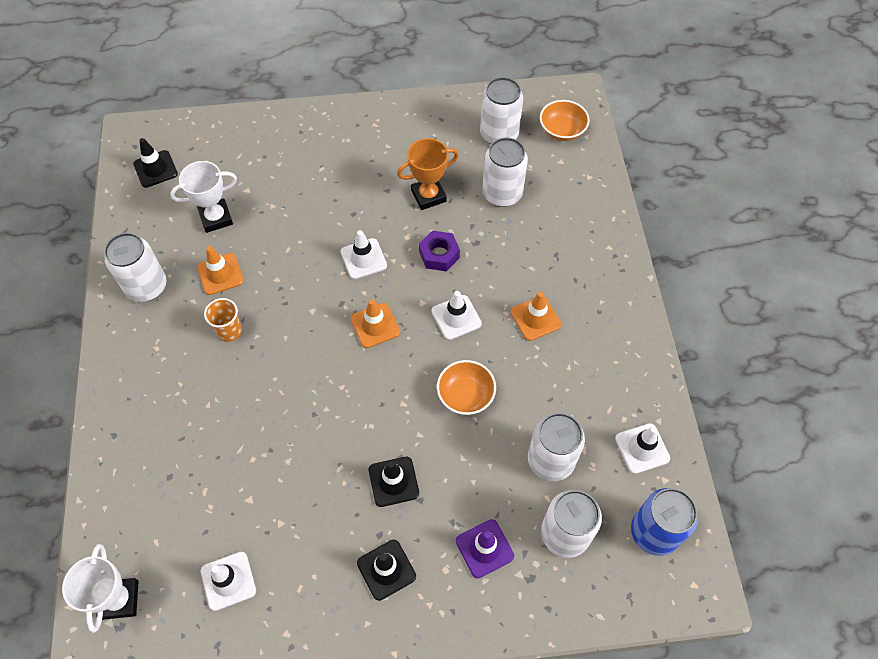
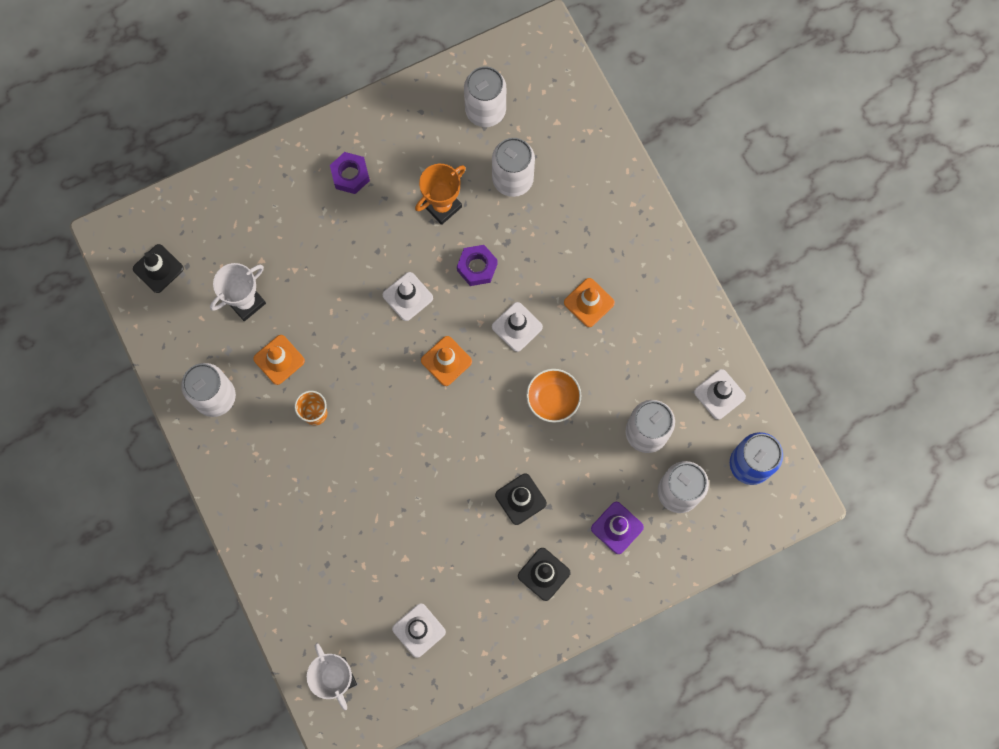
camera: 20 degrees left, 15 degrees up
orange bowl [540,100,589,141] -> none
none -> purple nut [330,152,370,194]

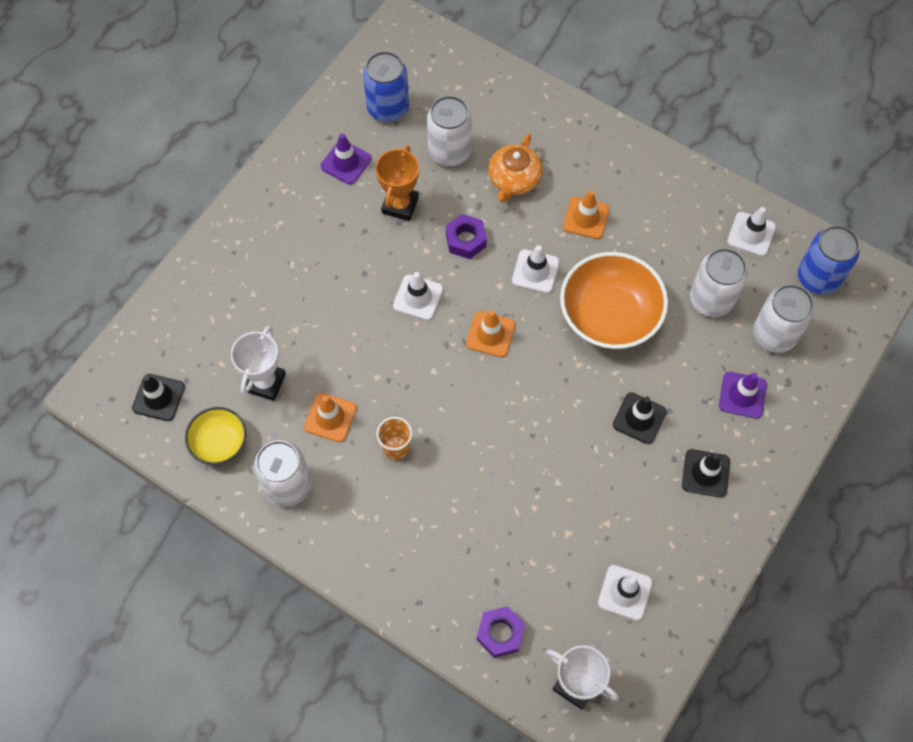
camera: 30 degrees left, 10 degrees down
purple nut [330,152,370,194] -> purple nut moved to [477,606,525,658]
white can [464,66,506,127] -> blue can [363,51,409,122]
orange bowl [526,369,581,423] -> orange bowl [560,252,668,349], size x1.82
none -> yellow bowl [185,407,247,465]
none -> purple traffic cone [320,134,371,185]
none -> orange teapot [488,133,542,203]

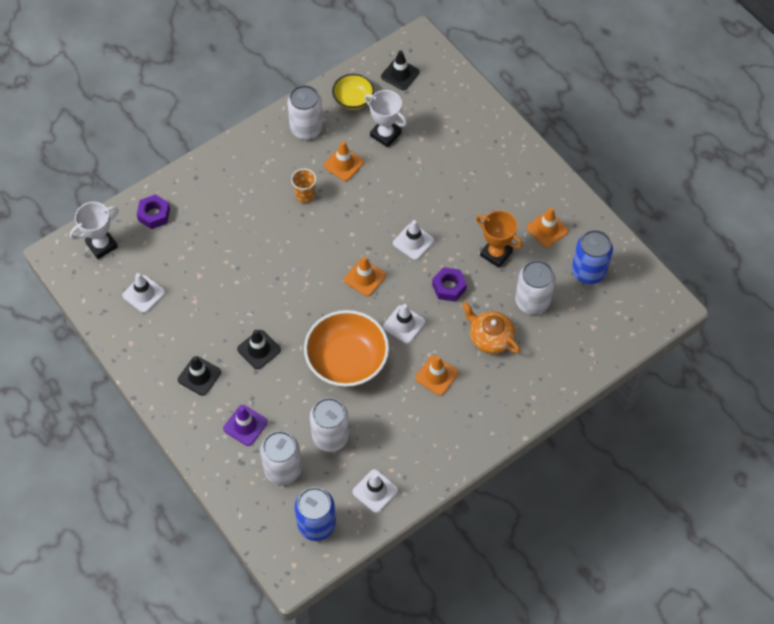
camera: 110 degrees right, 5 degrees down
purple traffic cone [320,134,371,185] -> orange traffic cone [527,207,568,247]

